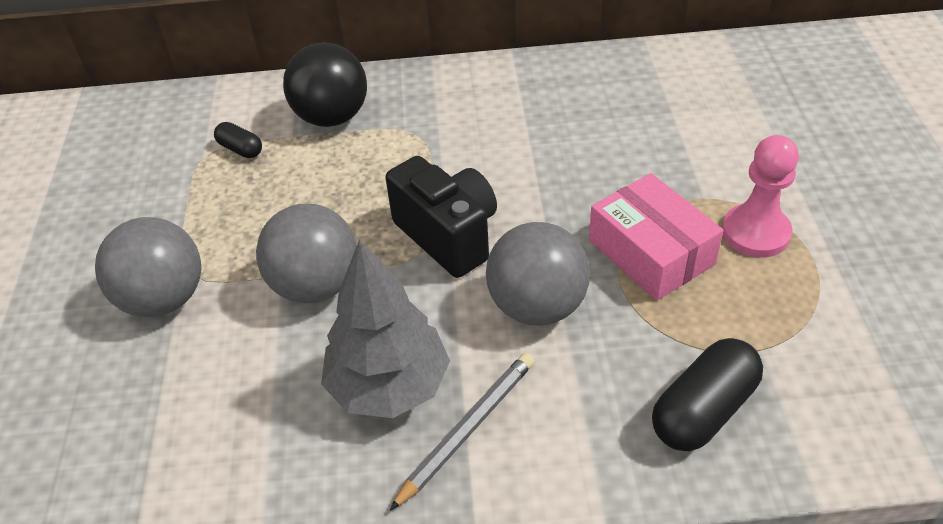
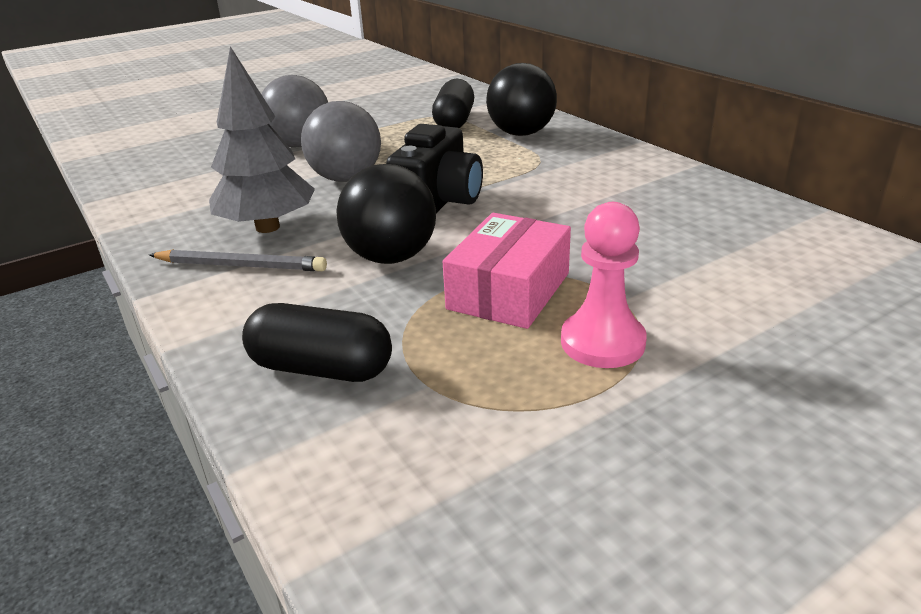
camera: 60 degrees right, 15 degrees down
black capsule [214,122,262,158] -> black capsule [432,79,474,128], size x1.84
grey ball [486,222,590,326] -> black ball [336,164,436,264]

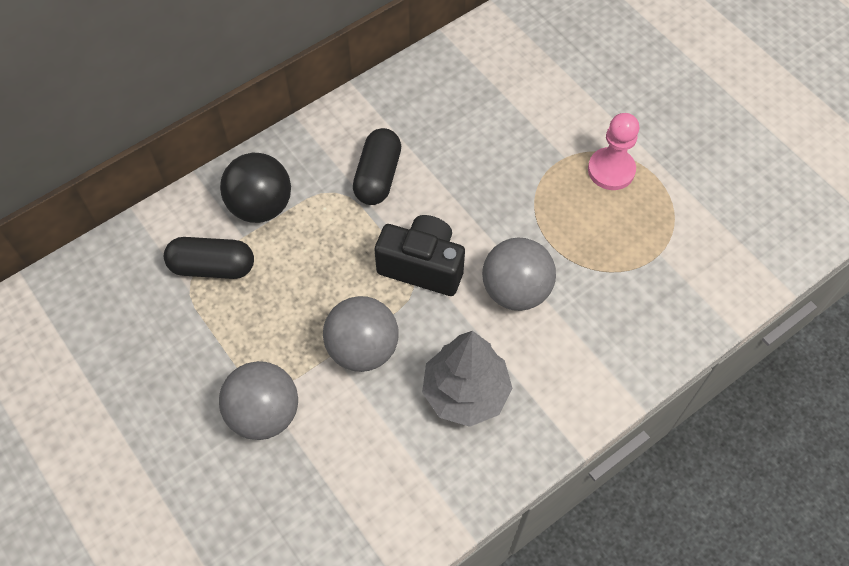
camera: 95 degrees left, 30 degrees up
grey pencil [149,249,327,271] -> none
black capsule [242,303,392,382] -> black capsule moved to [353,128,401,205]
black ball [336,164,436,264] -> grey ball [482,237,556,311]
pink box [443,213,571,329] -> none

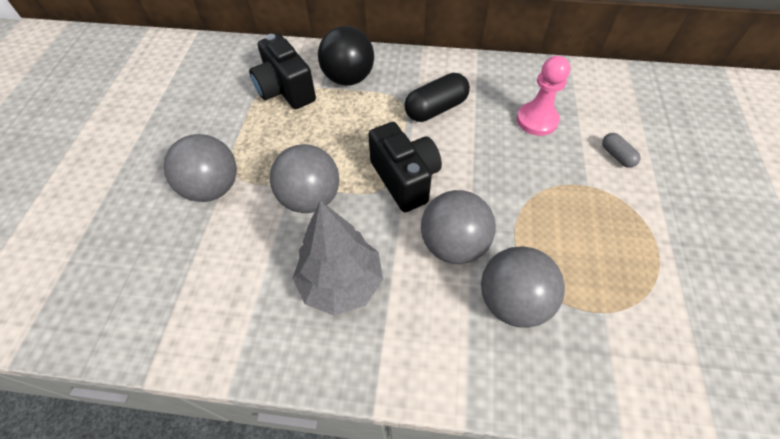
camera: 45 degrees right, 5 degrees down
black capsule [164,237,254,279] -> black camera [249,34,316,109]
pink pawn [588,113,639,190] -> pink pawn moved to [517,56,570,136]
none -> grey ball [481,246,565,328]
none -> grey capsule [602,133,641,168]

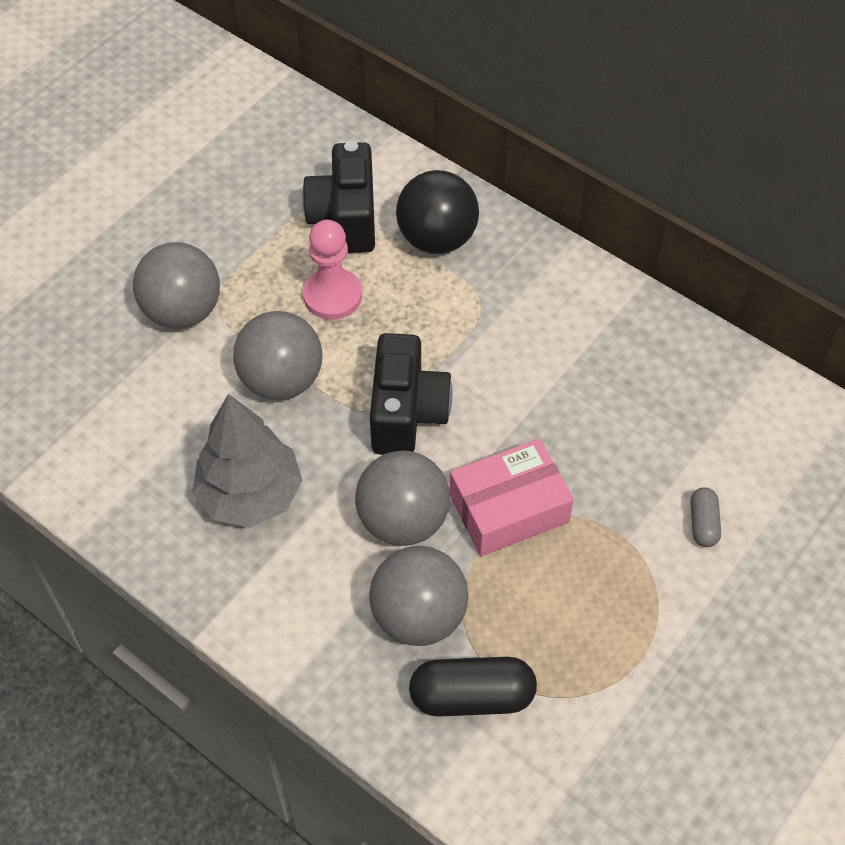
camera: 30 degrees right, 0 degrees up
black capsule [404,73,470,122] -> black capsule moved to [409,657,537,717]
pink pawn [517,56,570,136] -> pink pawn moved to [303,220,362,320]
none -> pink box [450,438,574,556]

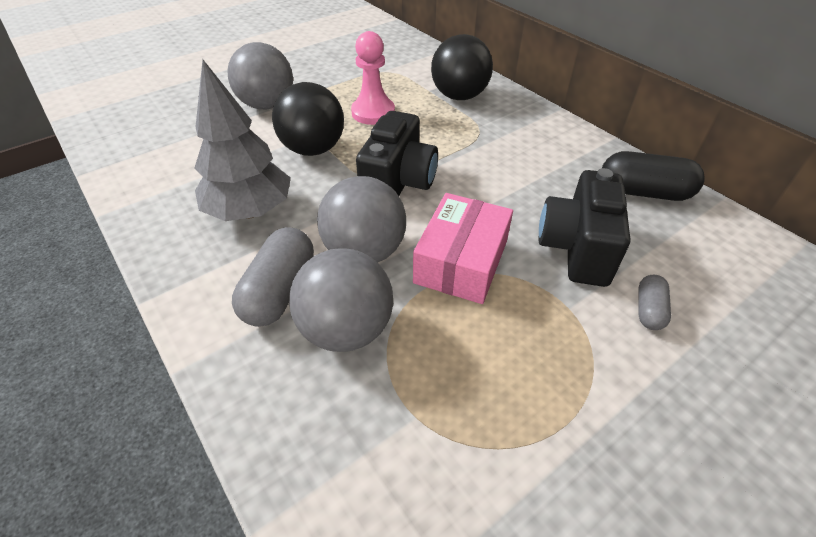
camera: 15 degrees right, 10 degrees down
grey ball [233,311,322,400] -> black ball [272,82,344,156]
black camera [302,141,375,253] -> black camera moved to [539,168,630,287]
black capsule [409,657,537,717] -> black capsule moved to [602,151,705,201]
pink box [450,438,574,556] -> pink box turned 60 degrees counterclockwise [413,193,513,304]
none -> grey capsule [232,227,314,327]

